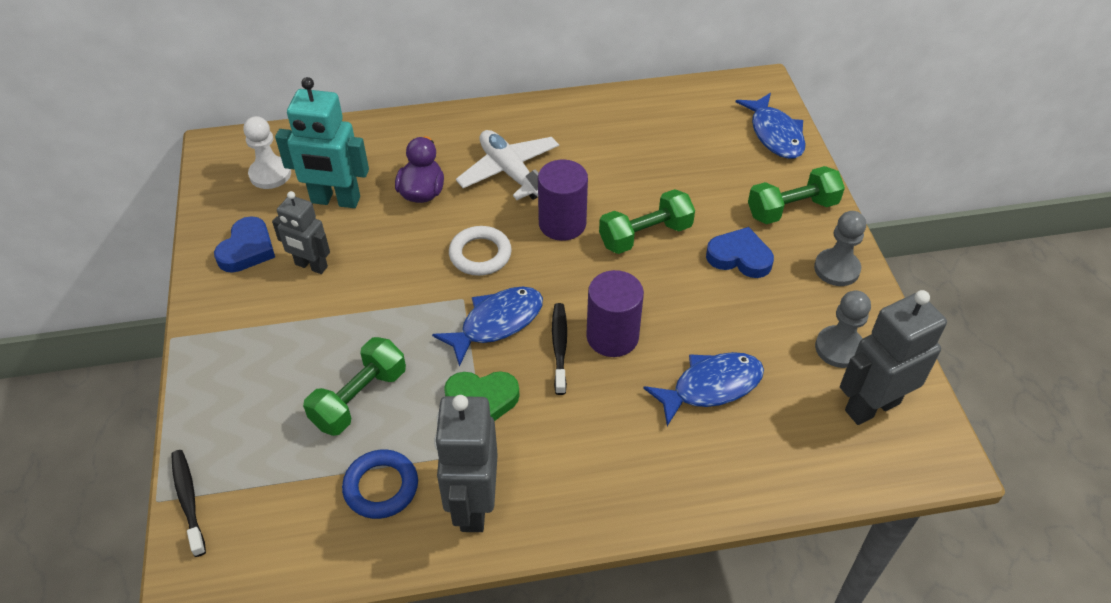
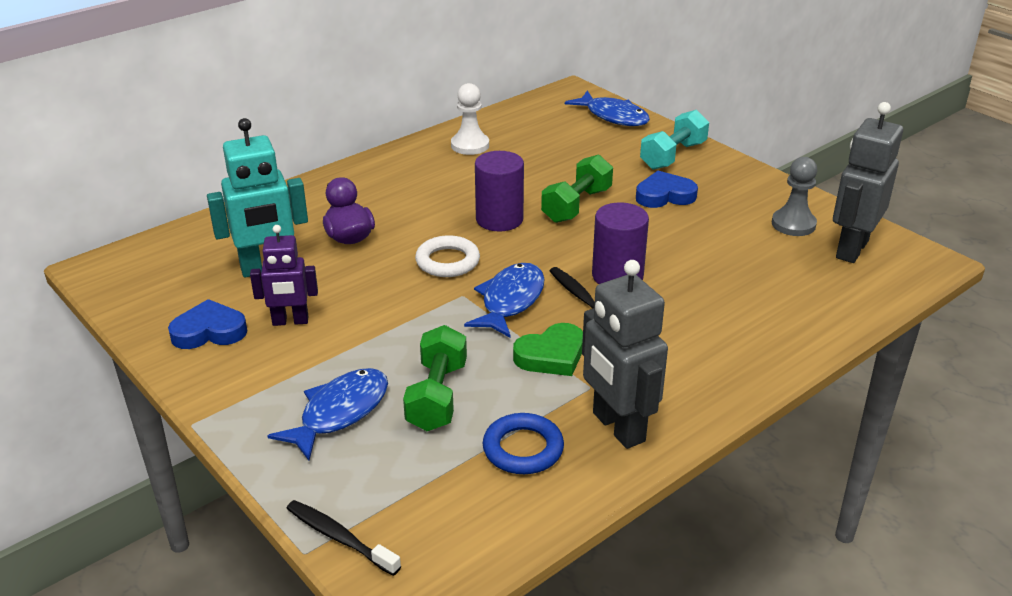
camera: 30 degrees left, 15 degrees down
blue heart [214,216,275,273] -> blue heart turned 90 degrees counterclockwise [168,299,247,349]
white pawn [243,116,291,189] -> white pawn moved to [451,83,489,155]
grey robot [272,191,330,274] -> purple robot [250,225,318,326]
white plane [456,130,559,200] -> none
blue fish [643,352,764,426] -> blue fish moved to [267,368,388,461]
green dumbbell [748,166,845,224] -> turquoise dumbbell [640,110,709,170]
grey pawn [814,211,866,286] -> none

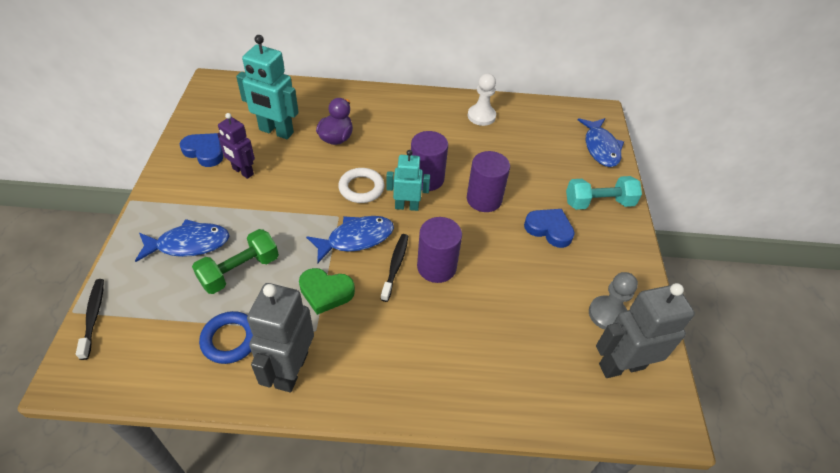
camera: 40 degrees right, 15 degrees up
green dumbbell [541,154,613,223] -> purple cylinder [467,151,510,212]
none -> turquoise robot [386,150,430,211]

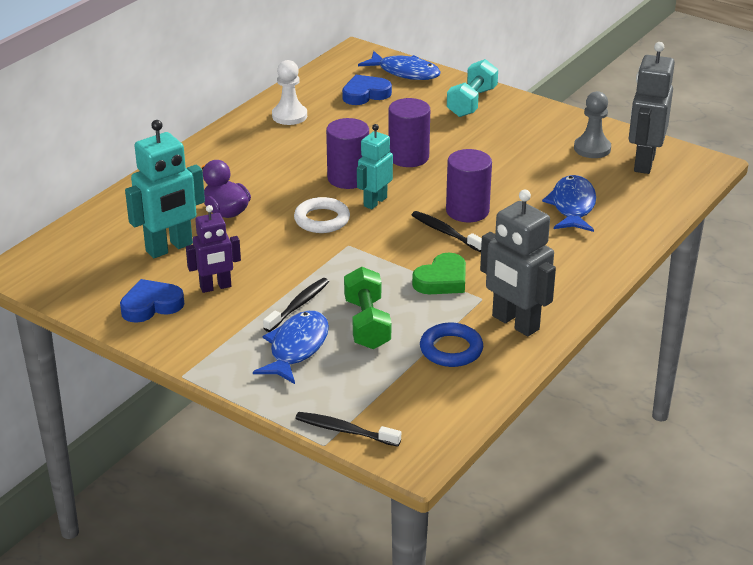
camera: 55 degrees left, 15 degrees down
blue fish [306,216,394,263] -> blue fish moved to [542,175,596,232]
blue heart [524,209,575,248] -> blue heart moved to [342,75,392,105]
none -> black toothbrush [263,278,329,332]

